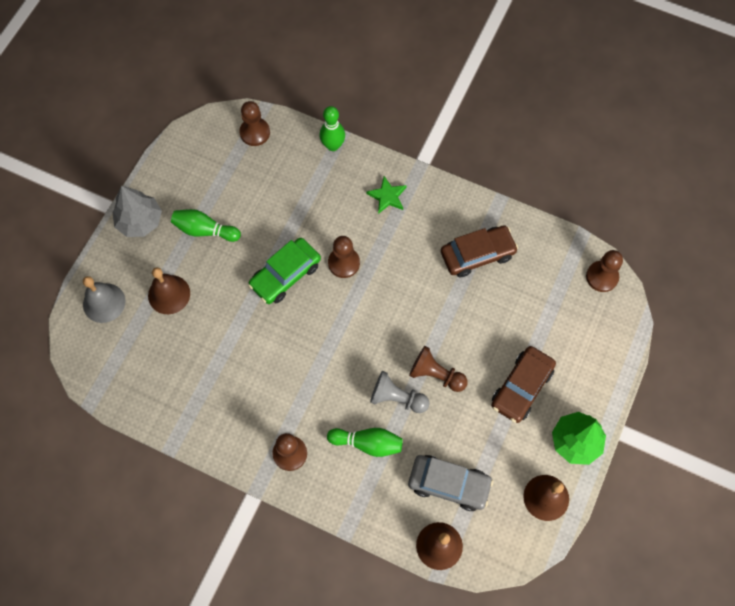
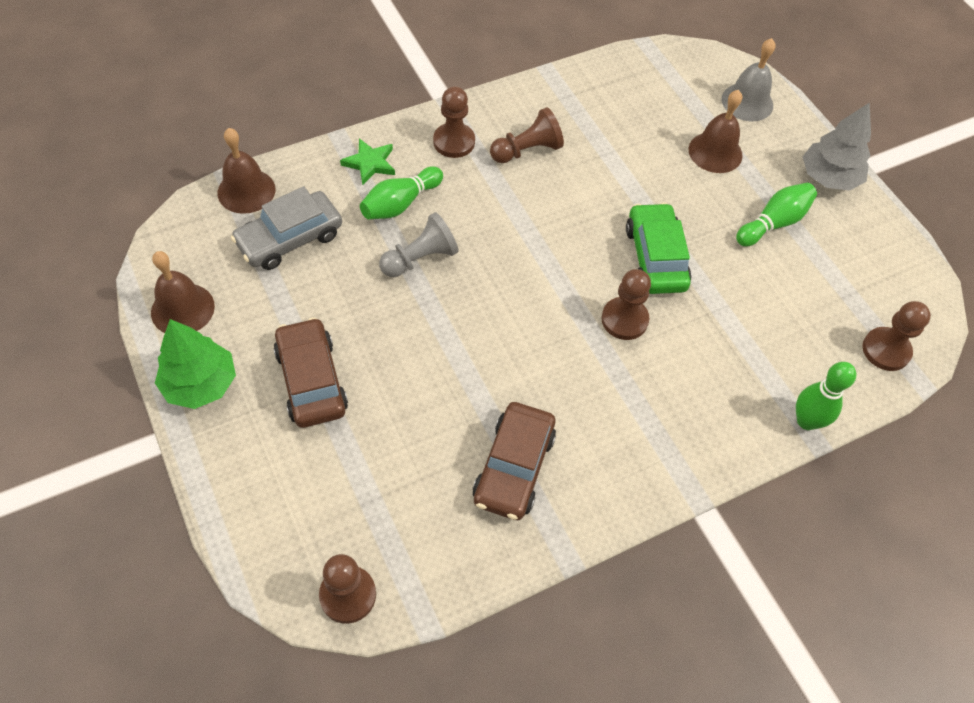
camera: 125 degrees right, 10 degrees down
green star [367,176,407,214] -> green star moved to [340,138,395,185]
brown pawn [409,346,468,392] -> brown pawn moved to [490,107,564,163]

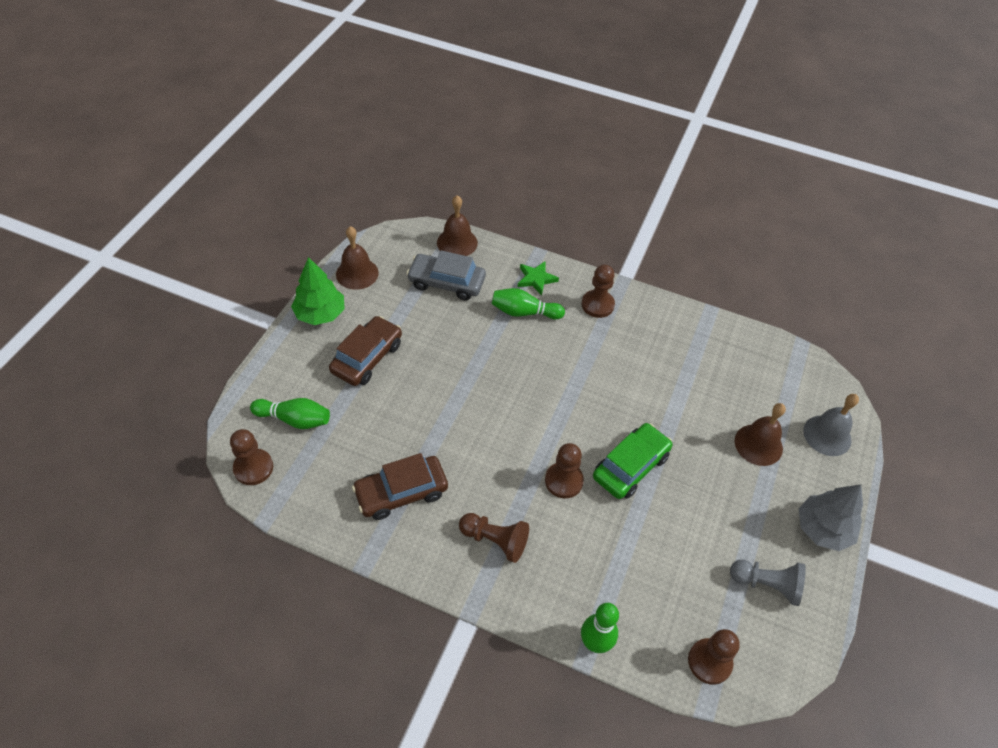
camera: 50 degrees right, 5 degrees down
grey pawn [379,212,459,277] -> grey pawn moved to [730,560,806,606]
brown pawn [490,107,564,163] -> brown pawn moved to [459,513,529,563]
green bowling pin [736,183,817,246] -> green bowling pin moved to [250,398,330,429]

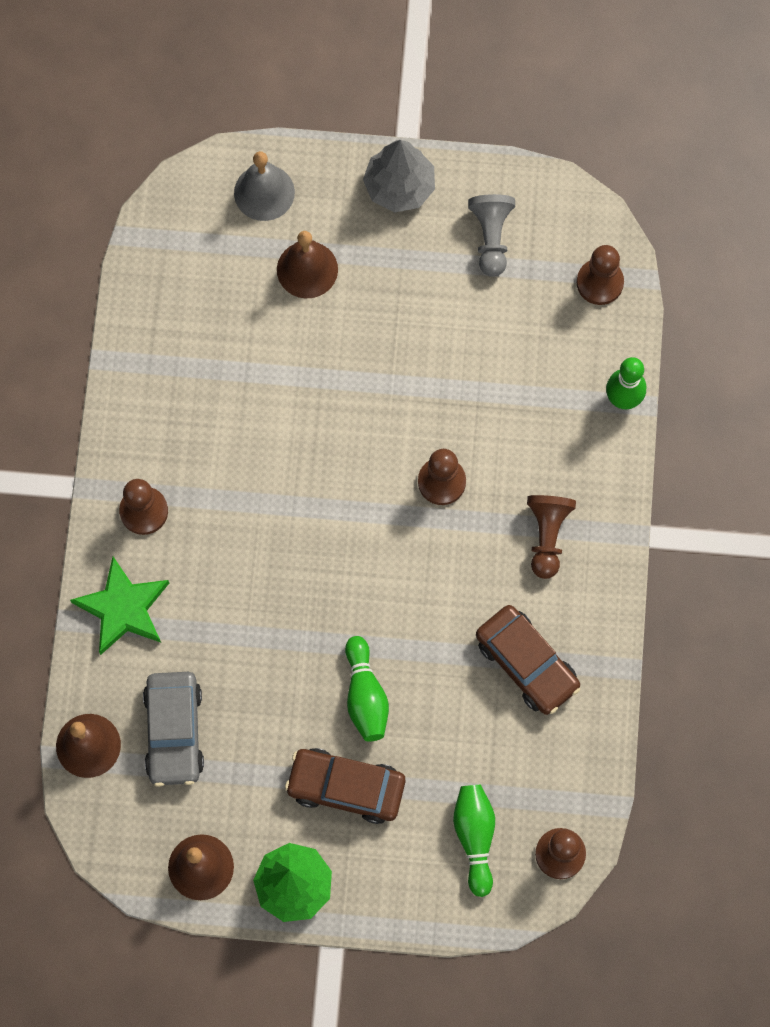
camera: 105 degrees left, 20 degrees up
green bowling pin [492,288,565,319] -> green bowling pin moved to [345,636,389,742]
green star [518,261,559,296] -> green star [70,557,169,655], size x1.56
green car [593,423,672,499] -> none

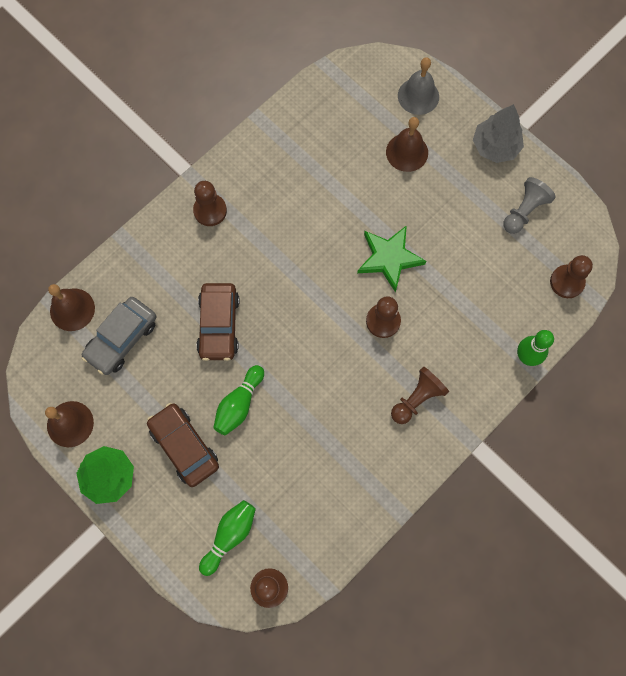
camera: 40 degrees right, 0 degrees up
green star [70,557,169,655] -> green star moved to [357,225,426,292]
brown car [476,605,580,715] -> brown car moved to [196,283,239,361]

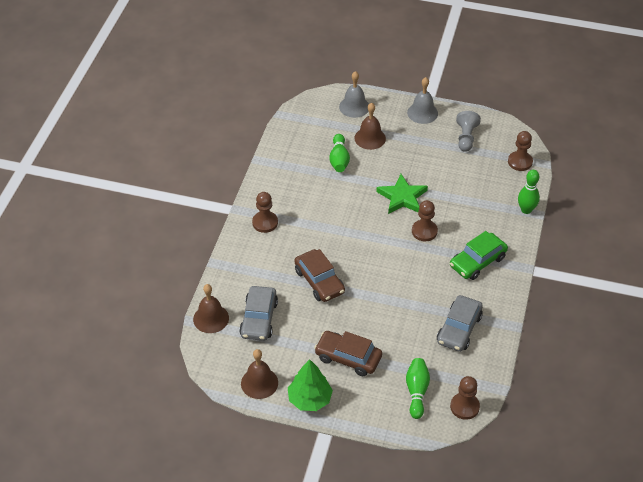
camera: 30 degrees left, 25 degrees down
green bowling pin [213,365,264,435] -> green bowling pin moved to [329,134,350,172]
brown pawn [391,366,449,424] -> green car [450,231,508,280]
grey tree [473,104,524,163] -> grey bell [407,77,438,124]
none -> grey car [437,295,483,352]

